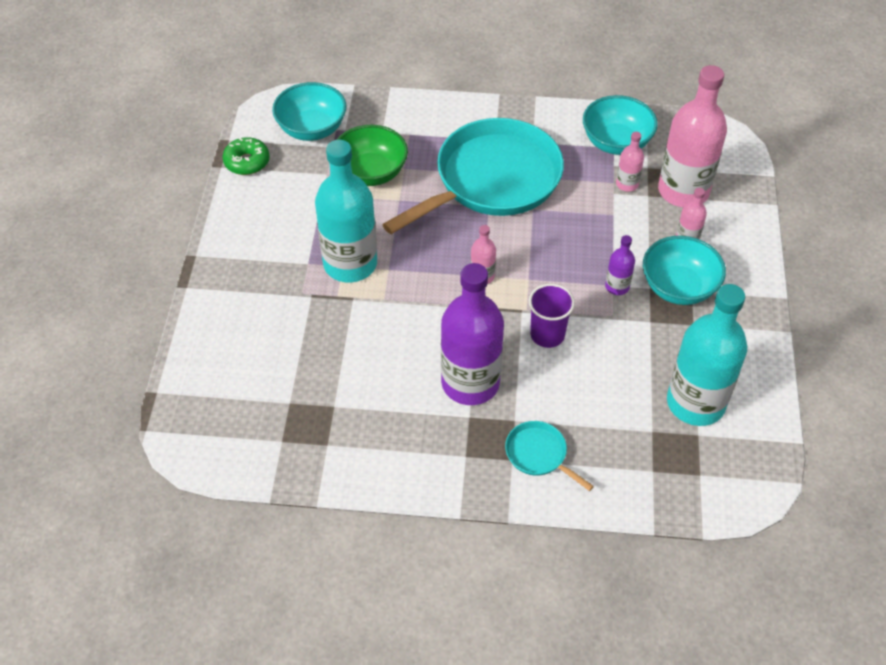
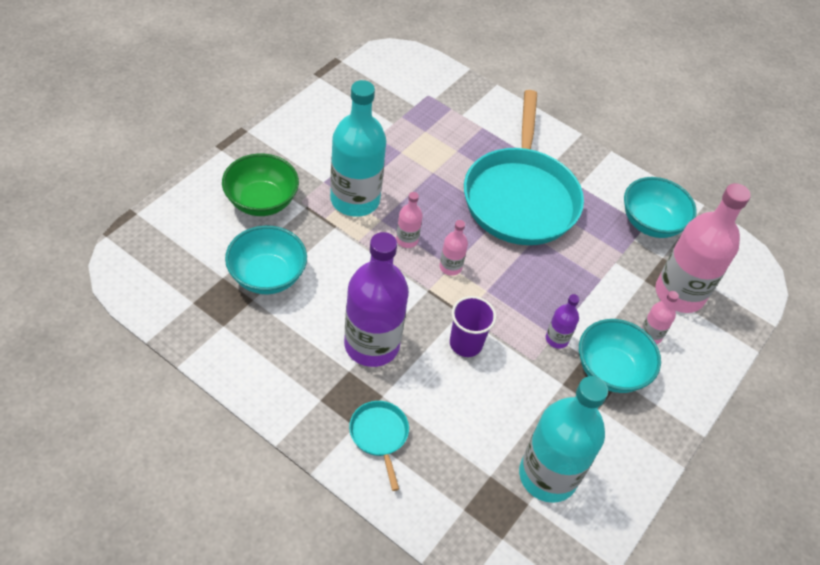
camera: 25 degrees right, 0 degrees up
green donut [223,137,270,175] -> none
turquoise bowl [272,82,346,141] -> turquoise bowl moved to [225,225,307,294]
green bowl [336,125,408,186] -> green bowl moved to [222,154,299,216]
turquoise pan [382,118,564,234] -> turquoise pan turned 105 degrees clockwise [464,90,584,245]
pink bottle [616,132,644,192] -> pink bottle moved to [396,192,423,248]

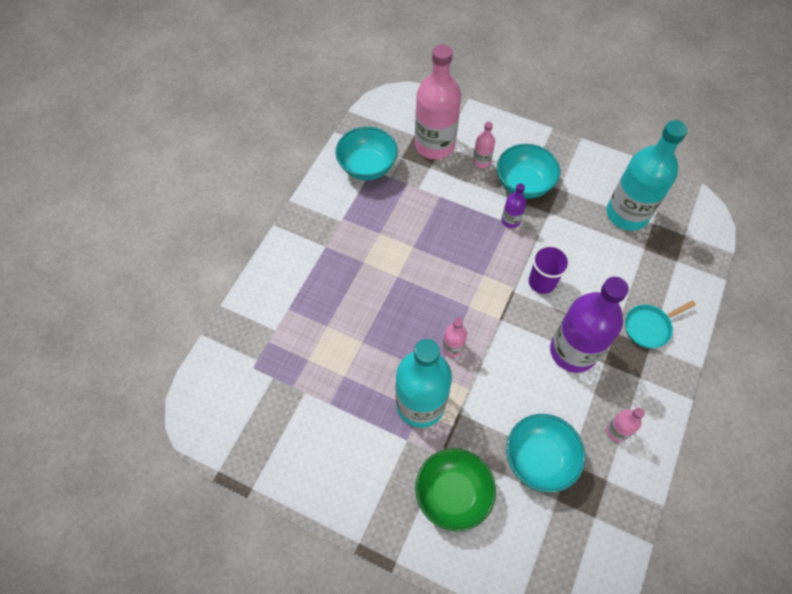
camera: 95 degrees left, 10 degrees up
pink bottle [440,220,468,276] -> pink bottle moved to [606,408,645,442]
turquoise pan [464,90,584,245] -> none

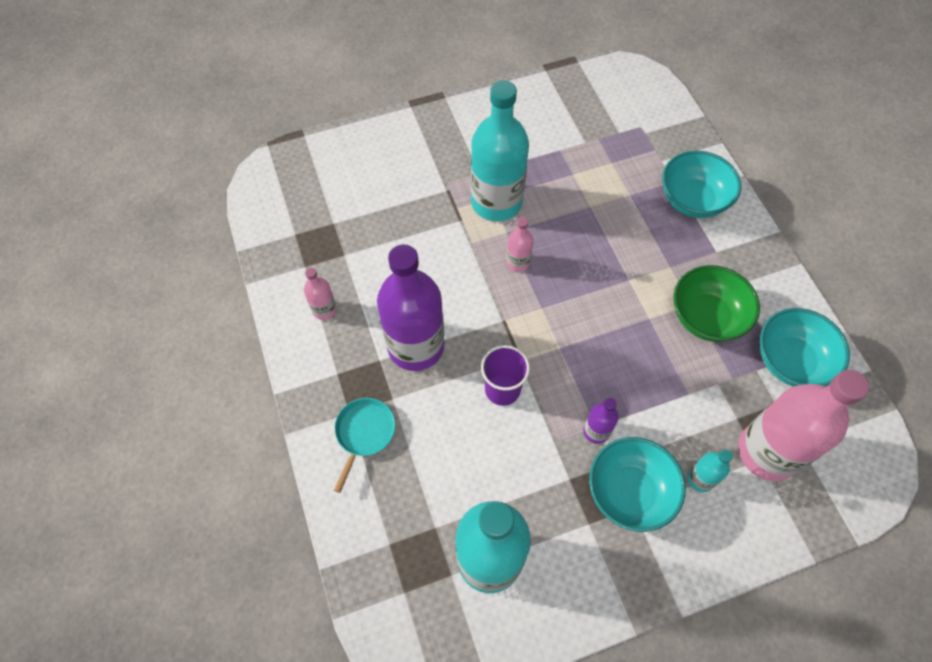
camera: 135 degrees right, 0 degrees up
green bowl [415,448,496,531] -> green bowl moved to [673,265,760,342]
pink bottle [473,122,495,168] -> turquoise bottle [687,450,733,492]
turquoise bowl [506,414,585,493] -> turquoise bowl moved to [662,151,741,218]

